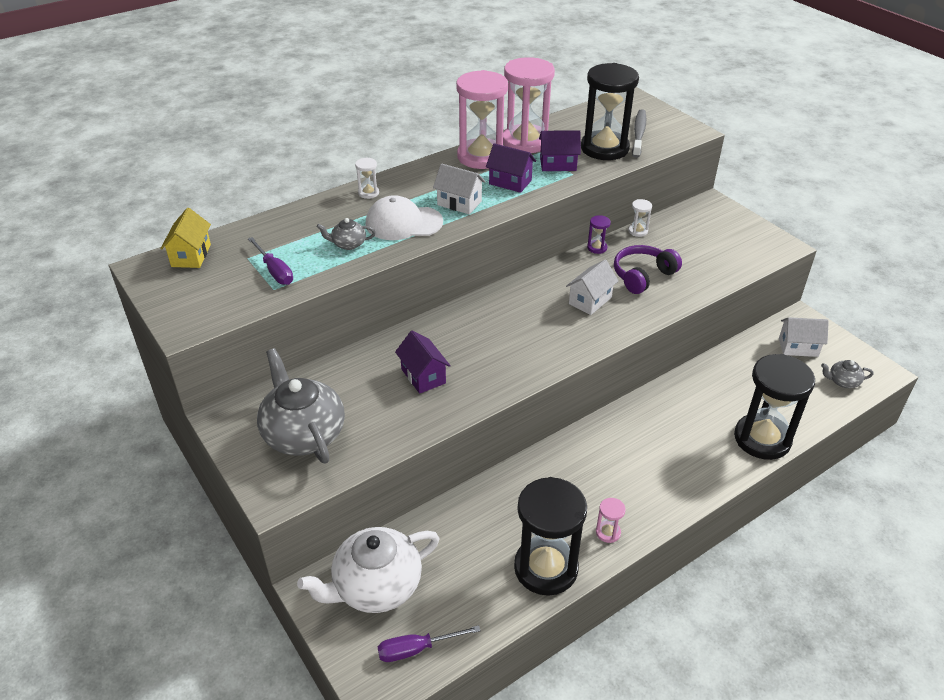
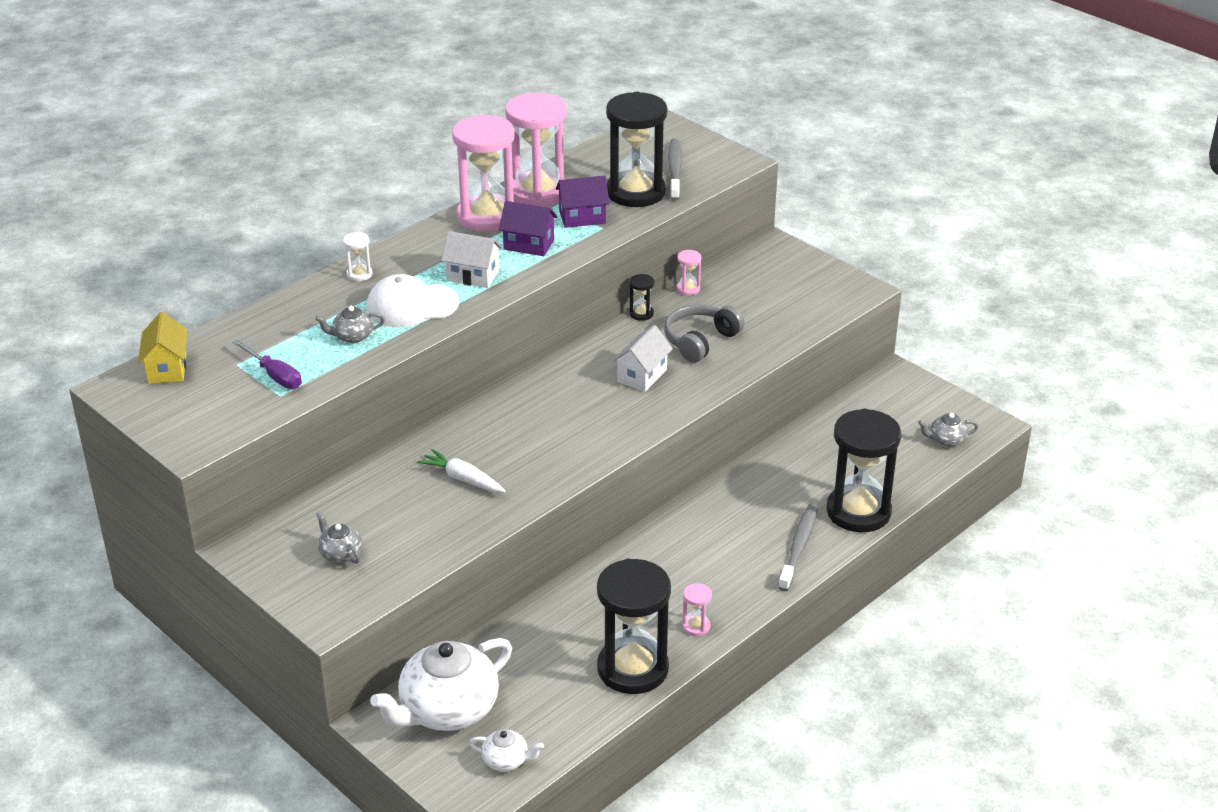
camera: 10 degrees left, 5 degrees down
grey teapot [257,348,345,464] -> grey teapot [317,511,362,564], size x0.45
purple screwdriver [378,625,481,662] -> white teapot [469,730,544,772]
purple house [395,331,451,394] -> white carrot [417,449,506,492]
purple hourglass [587,215,611,254] -> black hourglass [629,274,654,321]
purple headphones [614,245,682,294] -> grey headphones [664,305,744,363]
white hourglass [628,199,652,237] -> pink hourglass [676,250,702,295]
white house [779,317,829,357] -> none
none -> grey toothbrush [778,504,818,591]

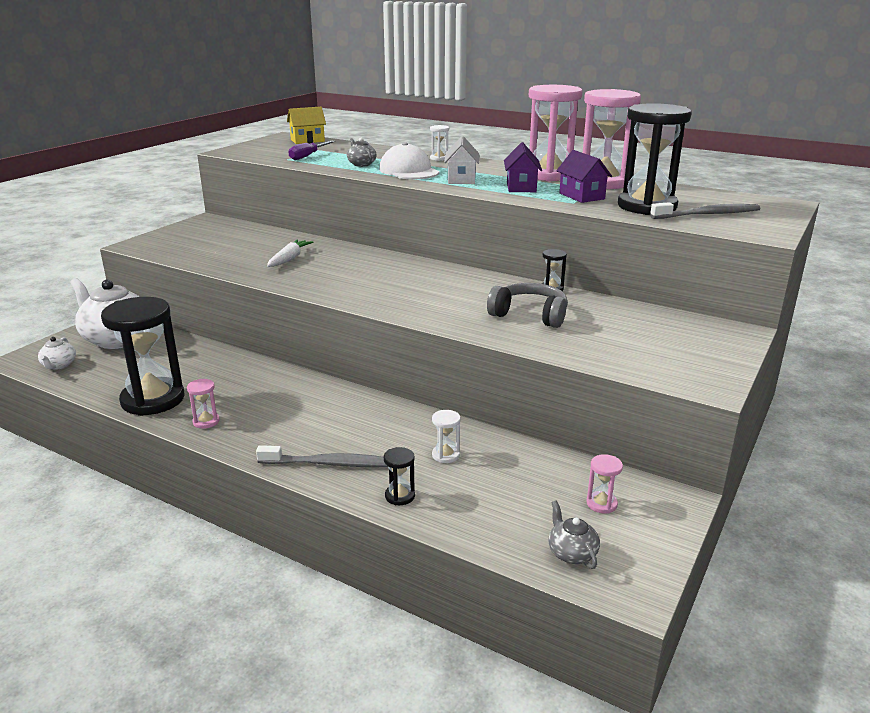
camera: 75 degrees right, 10 degrees down
grey teapot [317,511,362,564] -> none
white house [612,325,673,392] -> none
pink hourglass [676,250,702,295] -> pink hourglass moved to [586,454,623,514]
black hourglass [826,409,901,532] -> black hourglass [384,447,415,505], size x0.41
none -> white hourglass [432,410,460,463]

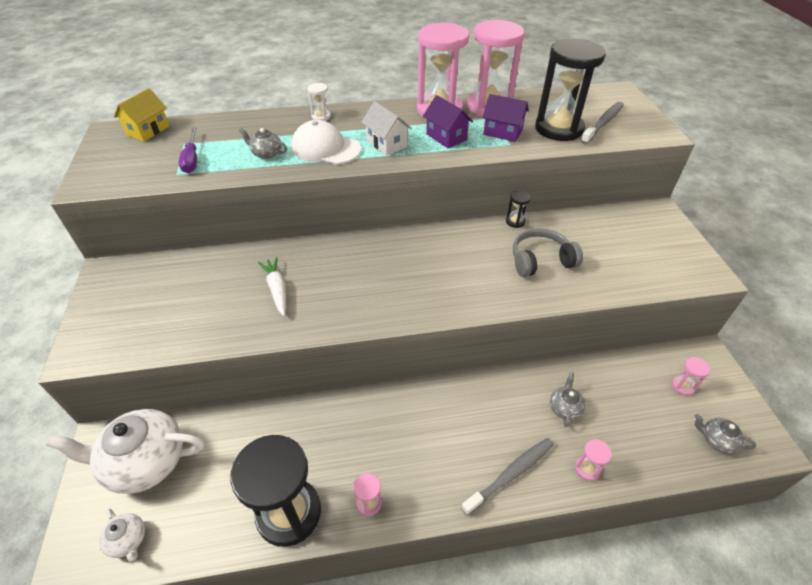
camera: 40 degrees left, 20 degrees up
black hourglass [384,447,415,505] -> pink hourglass [575,439,612,481]
white hourglass [432,410,460,463] -> grey teapot [550,372,586,427]

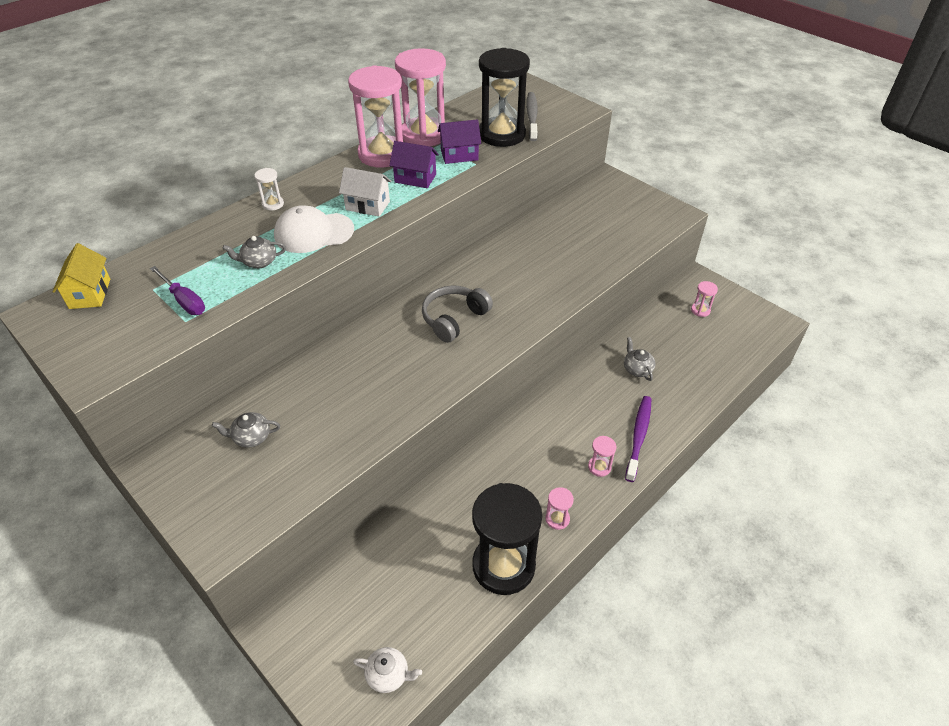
camera: 35 degrees left, 0 degrees up
white teapot [46,409,204,494] -> none
white carrot [258,257,286,316] -> none
grey toothbrush [461,438,554,516] -> purple toothbrush [625,396,651,482]
black hourglass [506,190,531,228] -> none
grey headphones [513,228,583,277] -> grey headphones moved to [422,285,493,343]
pink hourglass [575,439,612,481] -> pink hourglass moved to [588,436,616,477]
grey teapot [695,414,756,454] -> grey teapot moved to [212,412,280,448]

